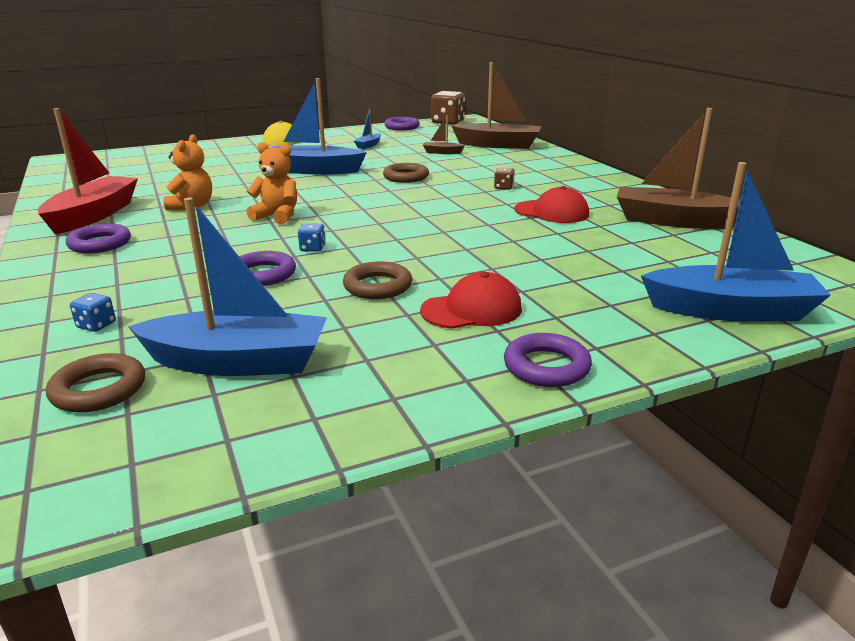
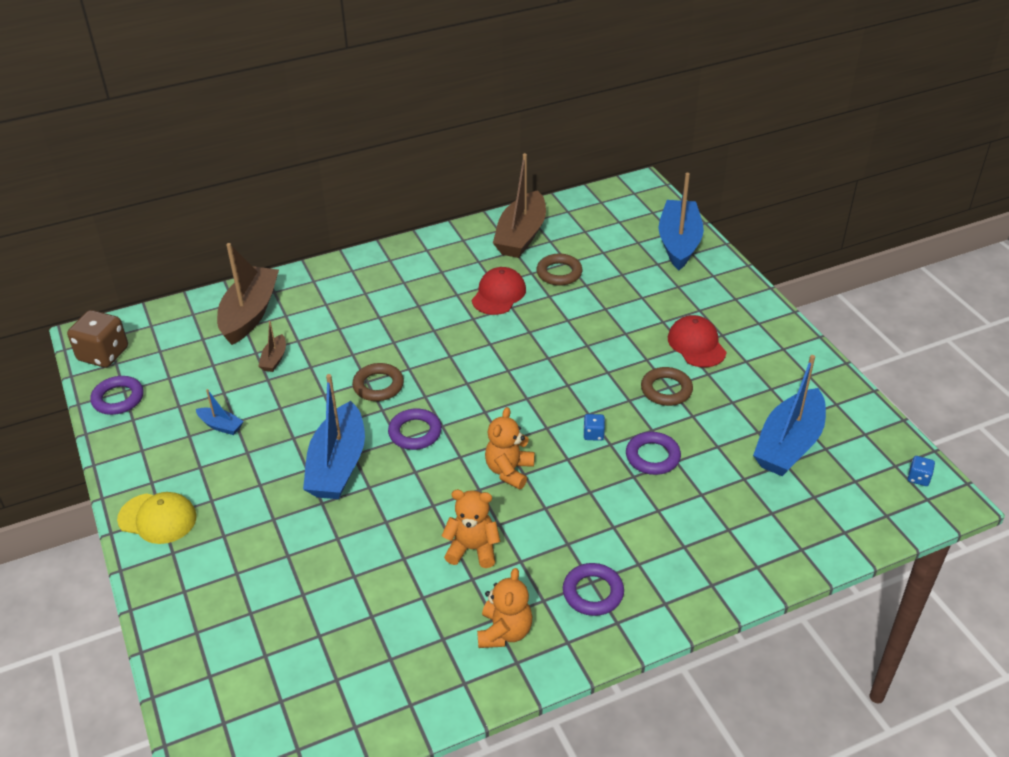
camera: 90 degrees left, 15 degrees up
red boat [38,108,138,234] -> orange teddy bear [477,568,532,648]
brown ring [46,353,145,413] -> brown ring moved to [536,254,582,286]
blue dice [70,293,116,332] -> blue dice moved to [908,456,935,486]
blue boat [128,197,327,376] -> blue boat turned 150 degrees counterclockwise [753,355,826,476]
brown dice [494,167,515,190] -> none
purple ring [504,333,592,387] -> purple ring moved to [388,408,442,450]

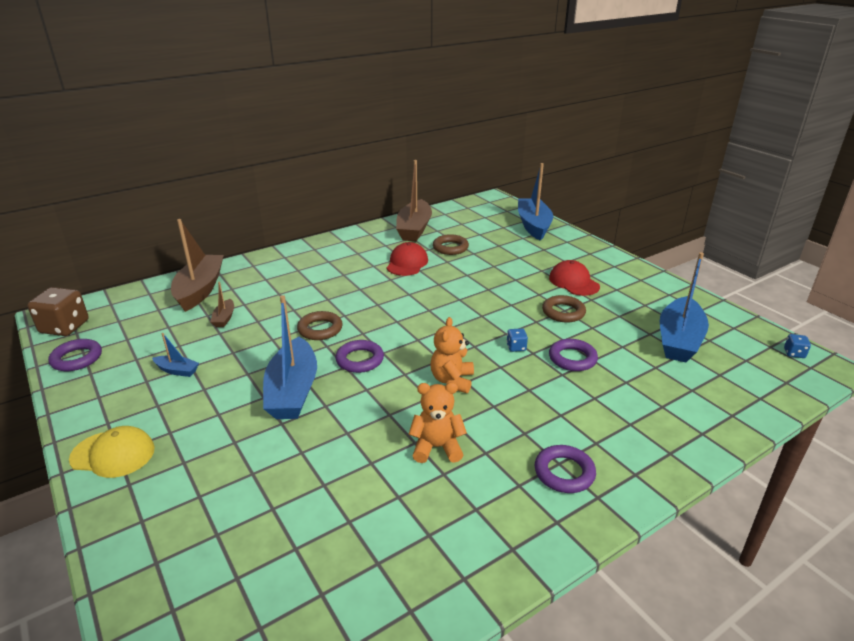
camera: 10 degrees left, 10 degrees down
orange teddy bear [477,568,532,648] -> none

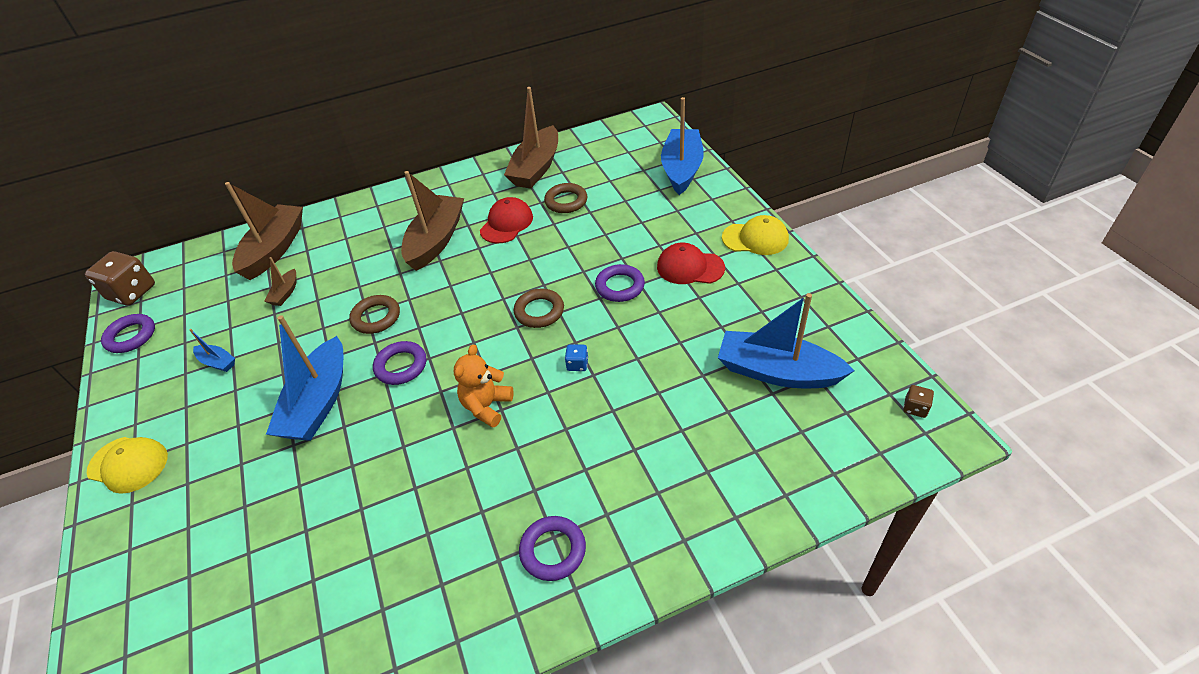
camera: 15 degrees right, 15 degrees up
orange teddy bear [408,382,467,463] -> none
brown ring [542,295,586,323] -> brown ring moved to [514,289,564,328]
red cap [549,260,600,296] -> red cap turned 60 degrees counterclockwise [657,243,725,284]
purple ring [549,339,598,371] -> purple ring moved to [595,264,645,302]
blue boat [660,252,709,363] -> blue boat turned 75 degrees clockwise [718,293,855,388]
blue dice [784,334,811,358] -> brown dice [903,385,934,418]
none -> brown boat [401,171,464,271]
none -> yellow cap [722,215,789,255]

